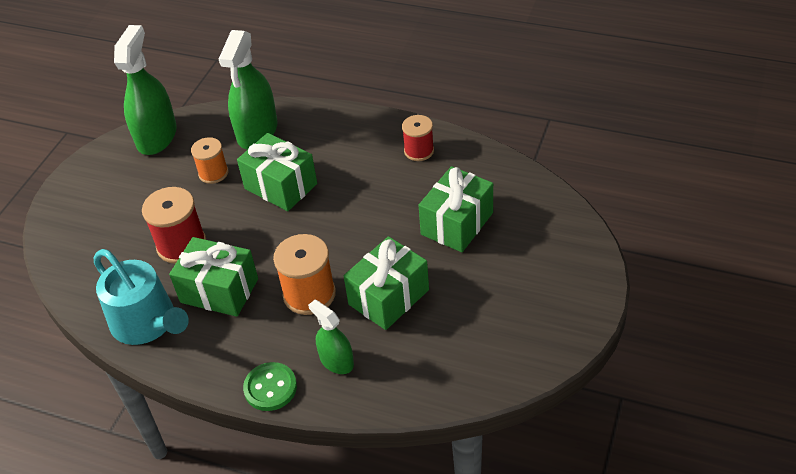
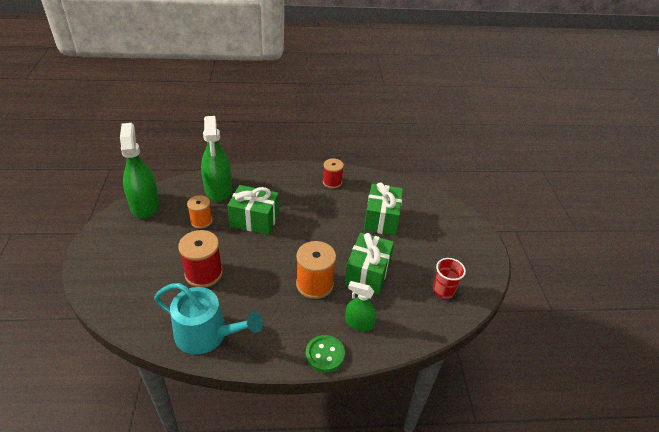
camera: 30 degrees left, 5 degrees down
green gift [169,237,258,317] -> none
none -> red cup [433,258,466,299]

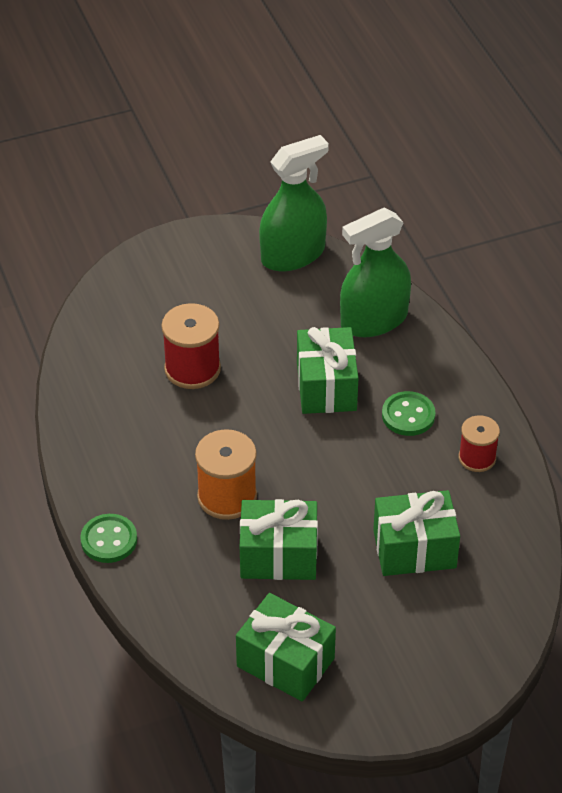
camera: 75 degrees right, 5 degrees up
turquoise watering can [154,283,263,355] -> none
orange spool [187,195,213,229] -> none
green spray bottle [345,281,376,331] -> none
red cup [433,258,466,299] -> green gift [236,593,336,701]
none -> green button [382,391,435,436]

